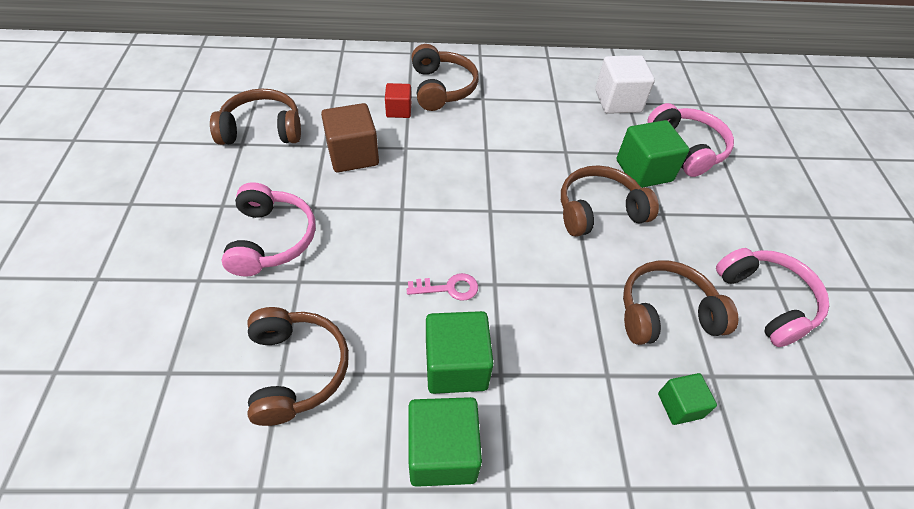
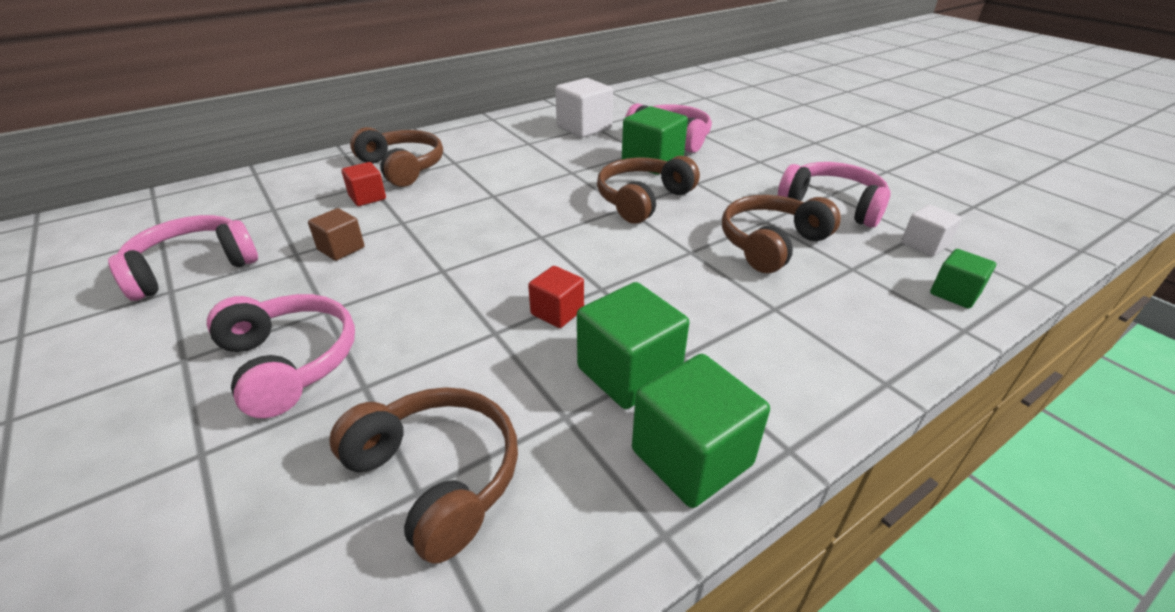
camera: 30 degrees left, 15 degrees down
brown headphones [210,89,301,145] -> pink headphones [108,215,258,301]
brown cube [321,103,379,172] -> brown cube [308,208,365,261], size x0.58
pink key [407,273,478,301] -> red cube [528,266,584,328]
green cube [658,373,717,425] -> green cube moved to [930,249,996,309]
none -> white cube [901,205,962,256]

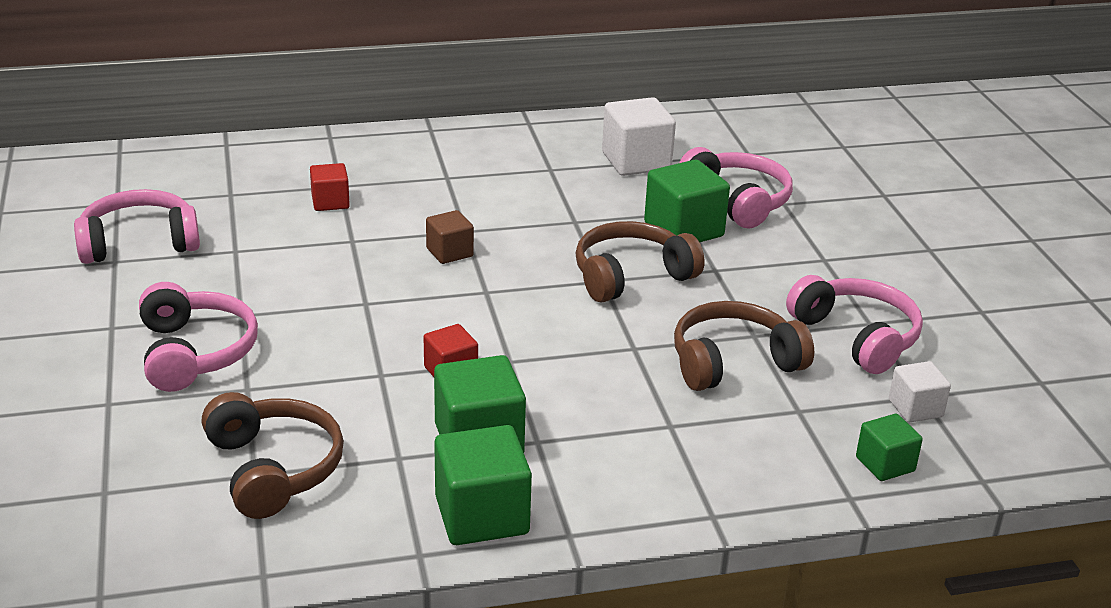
camera: 20 degrees right, 5 degrees down
brown cube [308,208,365,261] -> brown cube moved to [426,210,474,264]
brown headphones [350,127,443,187] -> none

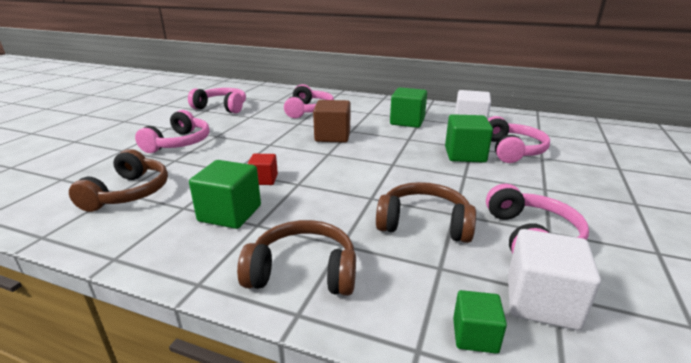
camera: 35 degrees right, 5 degrees down
red cube [310,163,350,211] -> pink headphones [284,84,334,118]
brown cube [426,210,474,264] -> brown cube [313,100,350,143], size x1.72
green cube [434,425,532,545] -> green cube moved to [390,87,427,128]
brown headphones [575,221,705,303] -> brown headphones moved to [237,220,356,296]
white cube [889,361,951,423] -> white cube [508,229,601,330], size x1.72

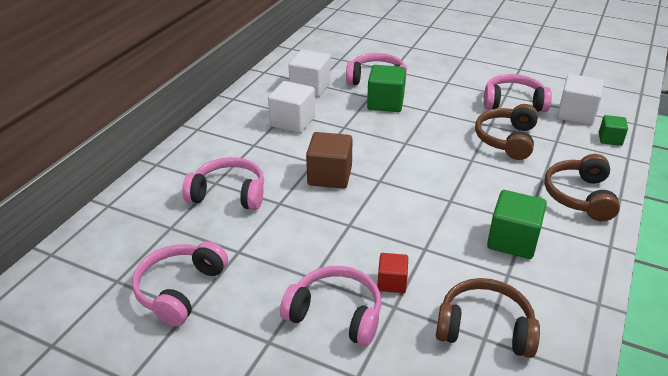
camera: 85 degrees left, 10 degrees up
red cube [247,154,278,185] -> red cube moved to [378,253,408,293]
green cube [390,87,427,128] -> white cube [268,81,315,133]

